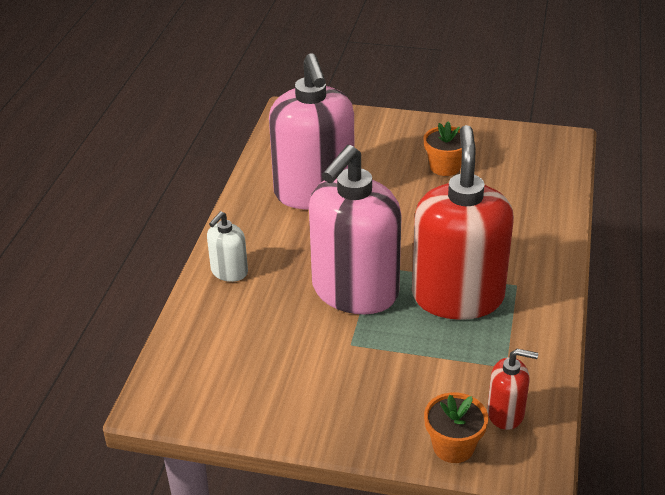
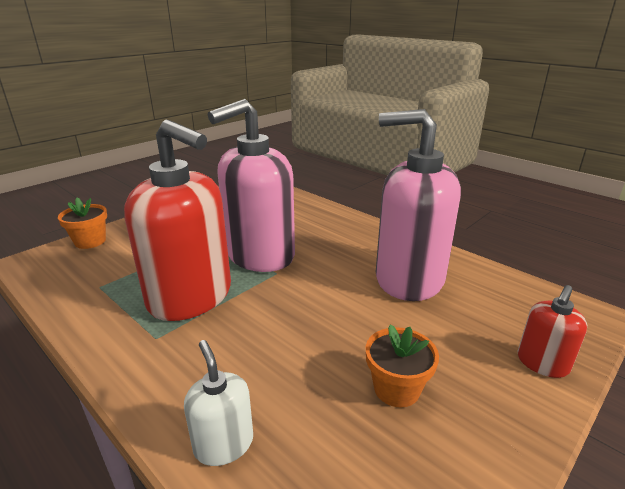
camera: 120 degrees right, 10 degrees down
white soap dispenser [207,211,248,282] -> white soap dispenser moved to [184,340,253,466]
pink soap dispenser [309,145,402,314] -> pink soap dispenser turned 105 degrees counterclockwise [208,99,295,272]
red soap dispenser [487,349,538,430] -> red soap dispenser moved to [517,285,587,378]

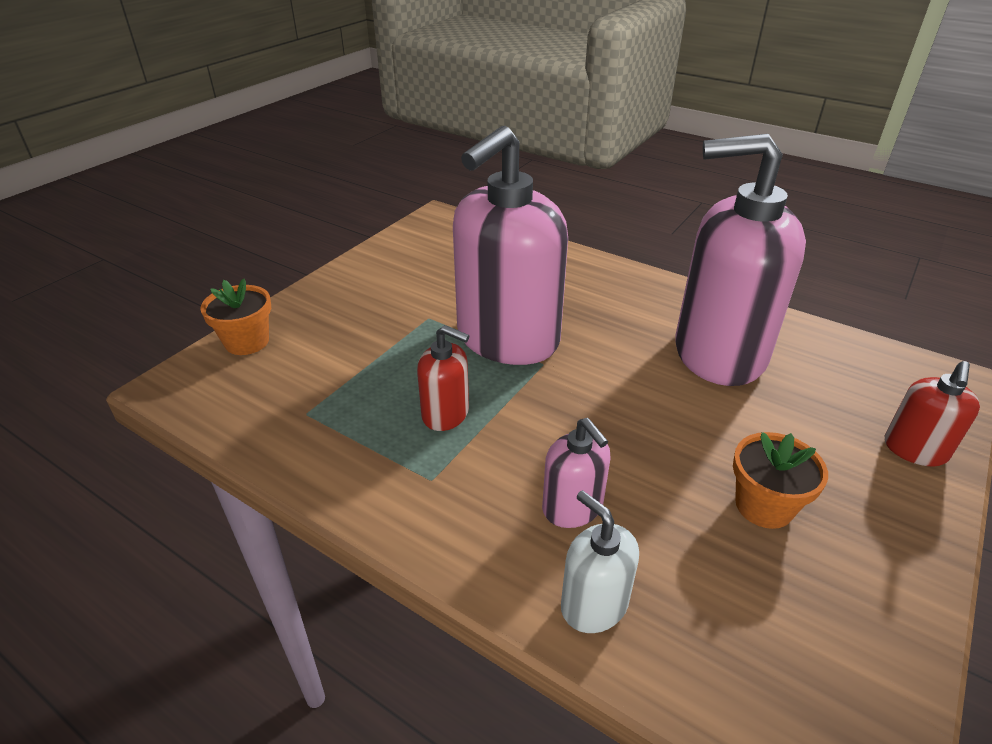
camera: 10 degrees left, 10 degrees up
red soap dispenser [124,120,231,321] -> red soap dispenser [417,325,469,431], size x0.45
none -> pink soap dispenser [542,418,610,528]

